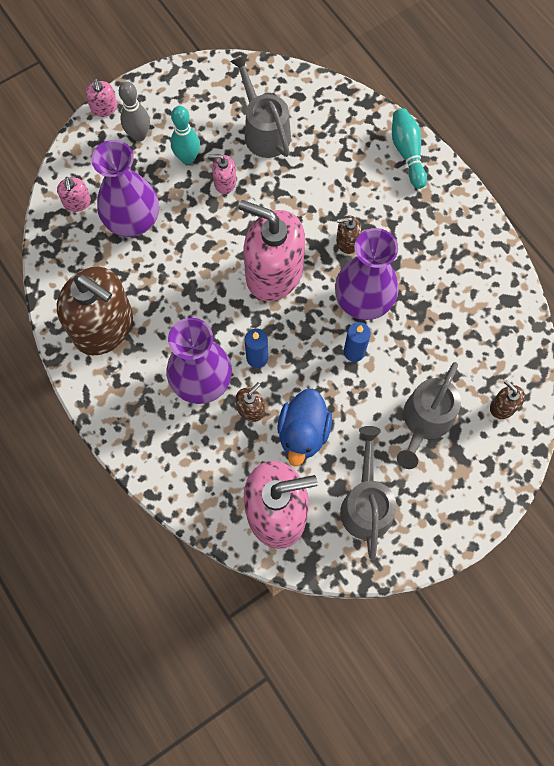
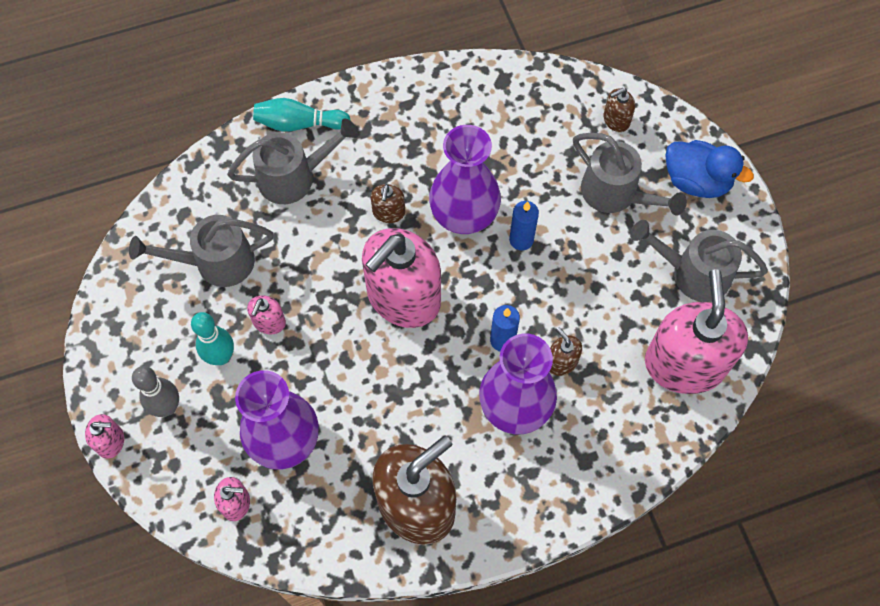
camera: 75 degrees left, 5 degrees down
blue duck [278,389,332,467] -> blue duck moved to [665,140,754,198]
none -> grey watering can [227,118,358,204]

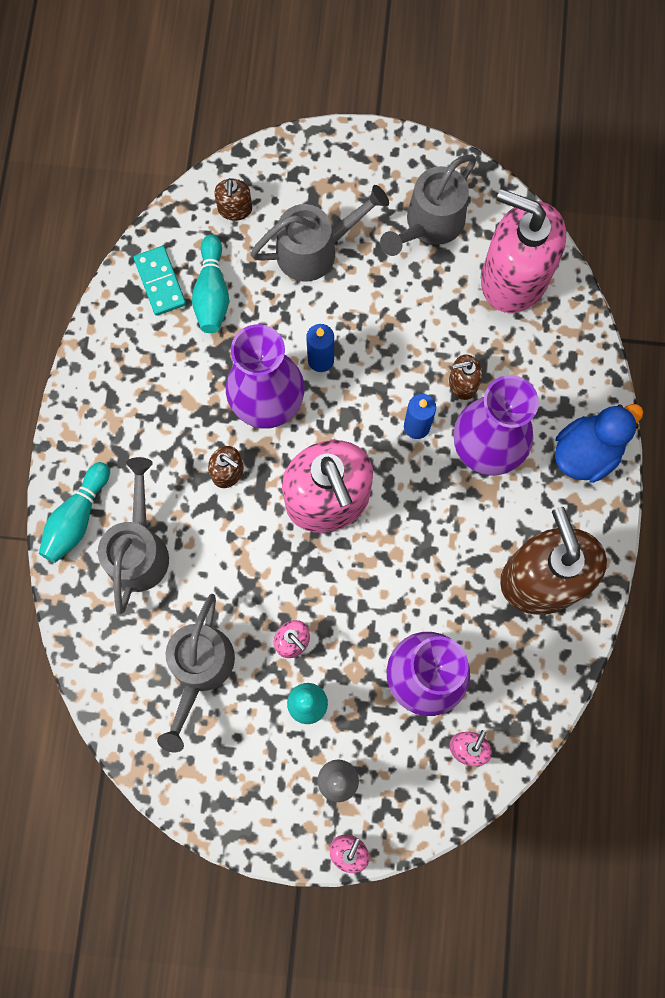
camera: 65 degrees left, 10 degrees up
blue duck [665,140,754,198] -> blue duck moved to [555,404,643,483]
none -> turquoise domino [134,246,186,316]
none -> turquoise bowling pin [192,234,229,333]

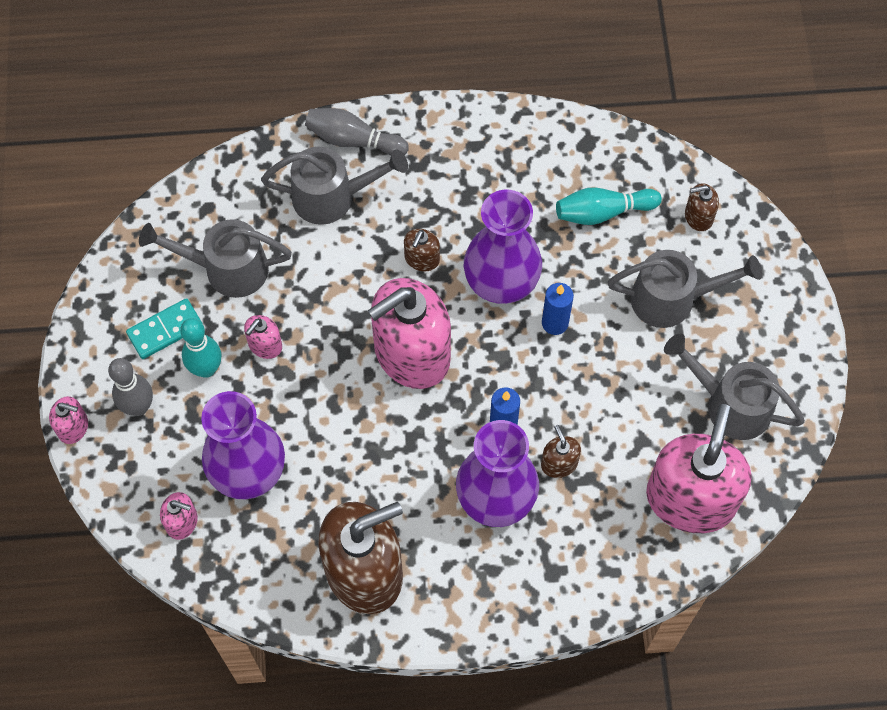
camera: 80 degrees right, 10 degrees down
turquoise bowling pin [39,462,110,563] -> grey bowling pin [305,108,409,156]
turquoise domino [134,246,186,316] -> turquoise domino moved to [126,298,203,359]
grey watering can [250,185,389,282] -> grey watering can turned 60 degrees counterclockwise [608,250,762,328]
blue duck [555,404,643,483] -> none

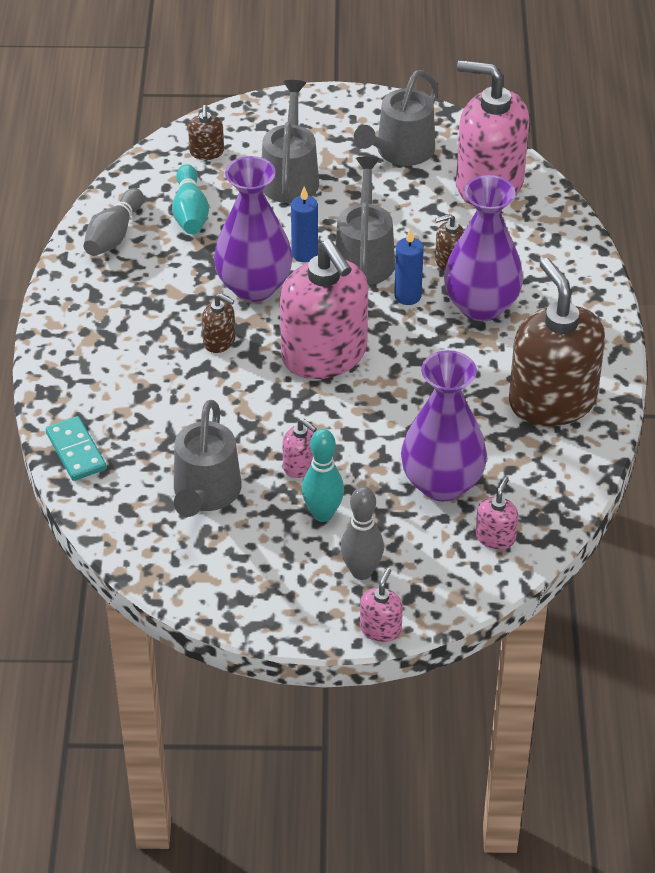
camera: 85 degrees left, 20 degrees down
turquoise domino [126,298,203,359] -> turquoise domino moved to [46,416,107,481]
grey watering can [261,147,408,225] -> grey watering can moved to [335,157,395,285]
grey bowling pin [305,108,409,156] -> grey bowling pin moved to [84,188,144,256]

